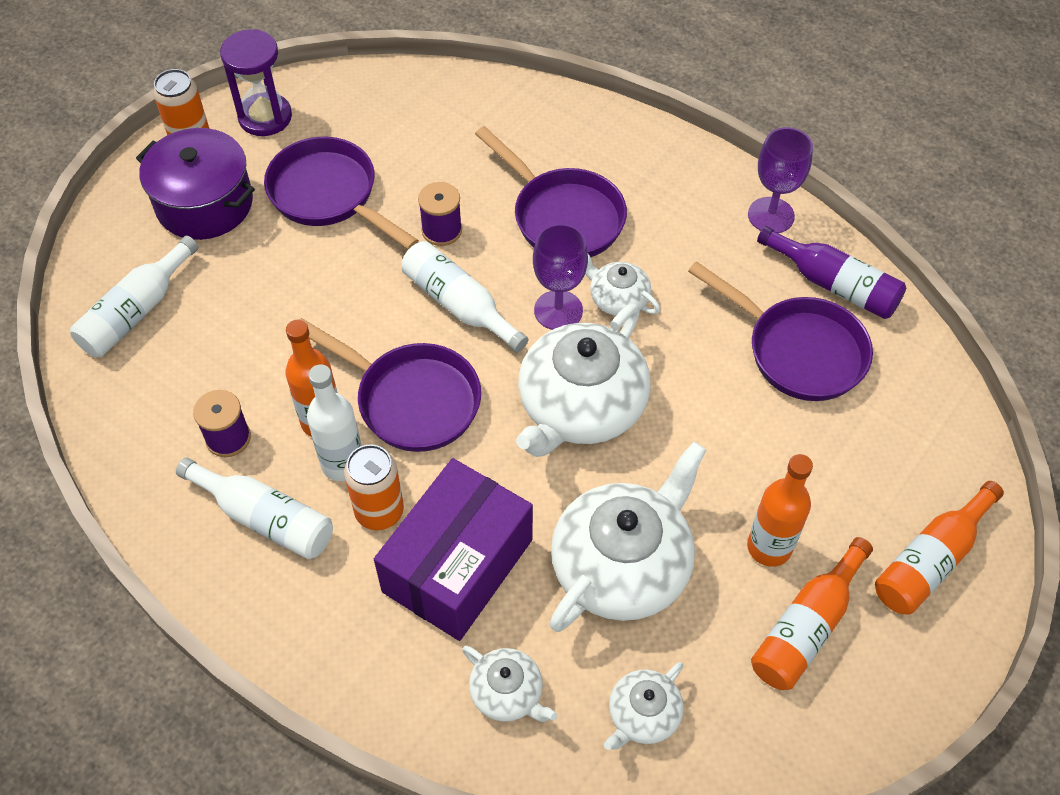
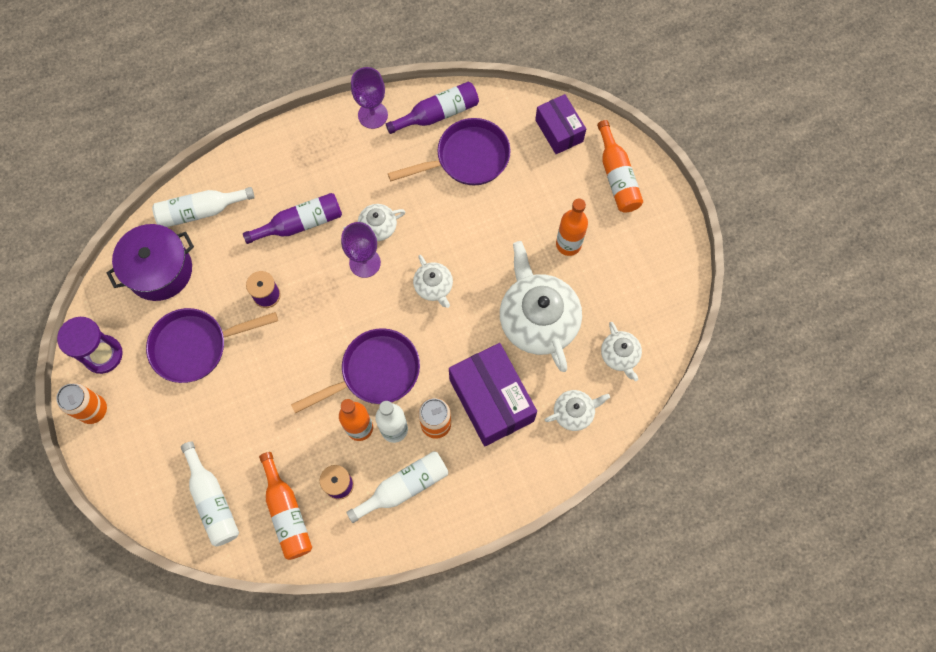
camera: 60 degrees left, 15 degrees up
purple pot [136,128,255,240] -> purple pot moved to [107,224,194,301]
white bottle [401,241,528,352] -> white bottle moved to [152,187,255,227]
purple pan [475,126,627,257] -> purple bottle [243,193,342,244]
white teapot [516,304,651,457] -> white teapot [413,255,453,308], size x0.49
orange bottle [751,537,873,690] -> orange bottle moved to [259,452,312,560]
none -> purple box [535,94,586,154]

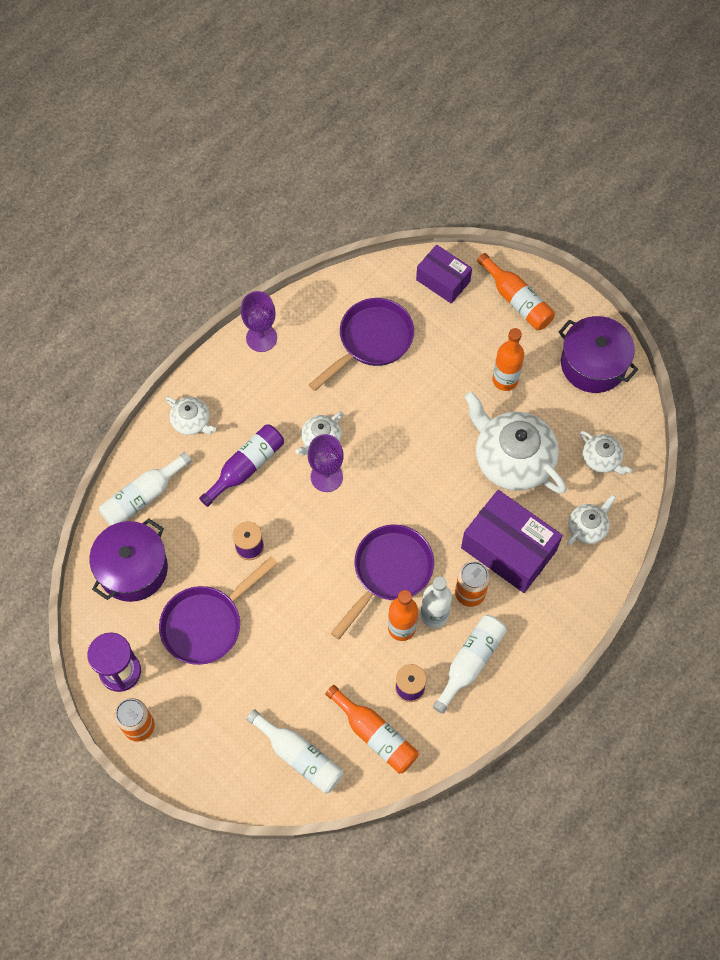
camera: 25 degrees left, 5 degrees down
purple bottle [386,82,479,134] -> none
white teapot [413,255,453,308] -> white teapot moved to [166,397,216,435]
none -> purple pot [559,316,638,393]

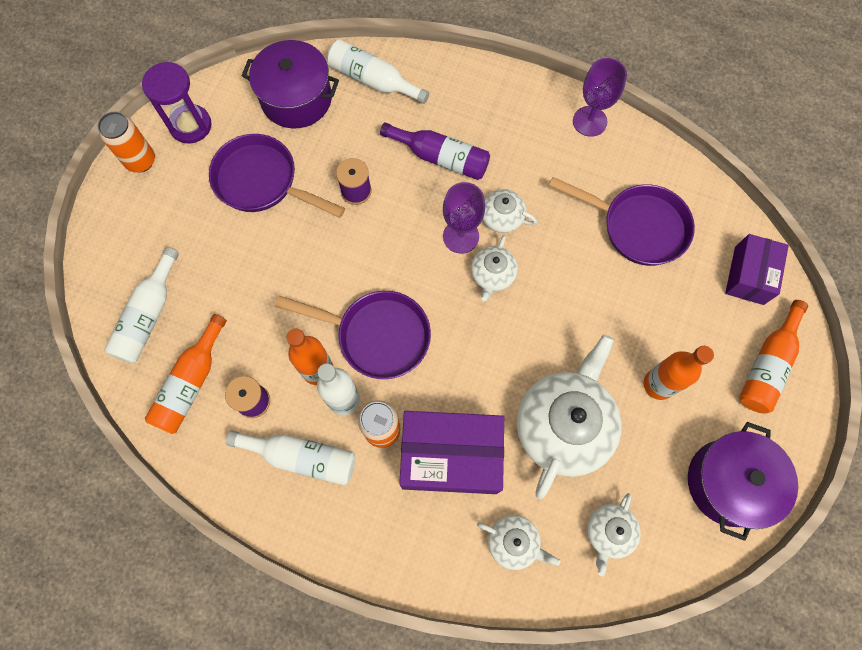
camera: 70 degrees right, 5 degrees up
white teapot [166,397,216,435] -> white teapot moved to [471,235,518,301]
purple box [461,490,563,593] -> purple box turned 75 degrees clockwise [399,411,504,494]

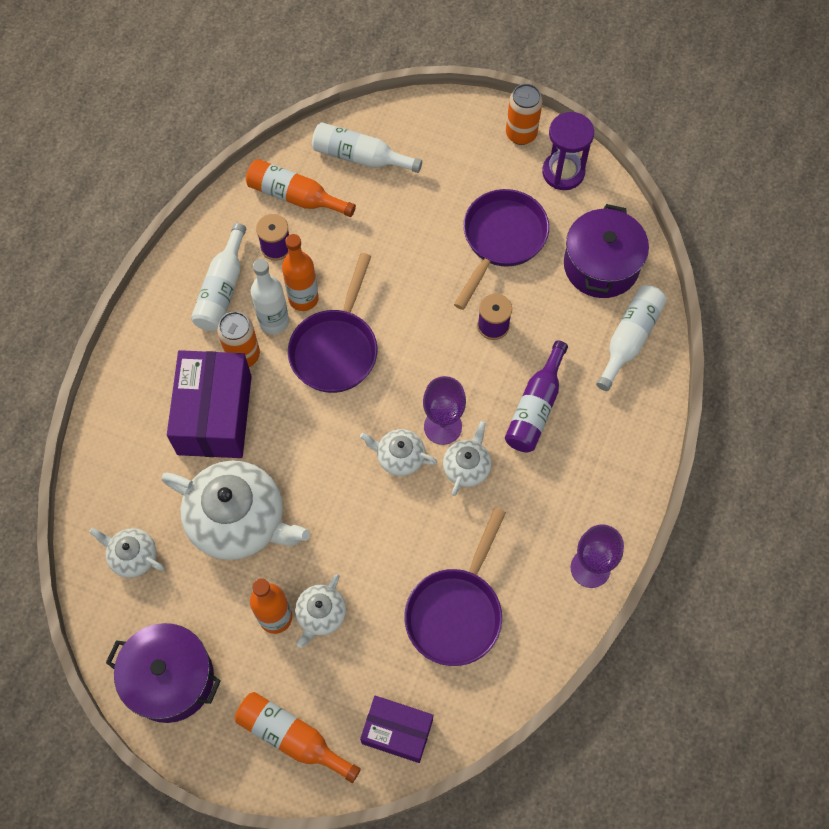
camera: 90 degrees right, 5 degrees down
white teapot [477,515,560,570] -> white teapot moved to [295,574,346,648]

